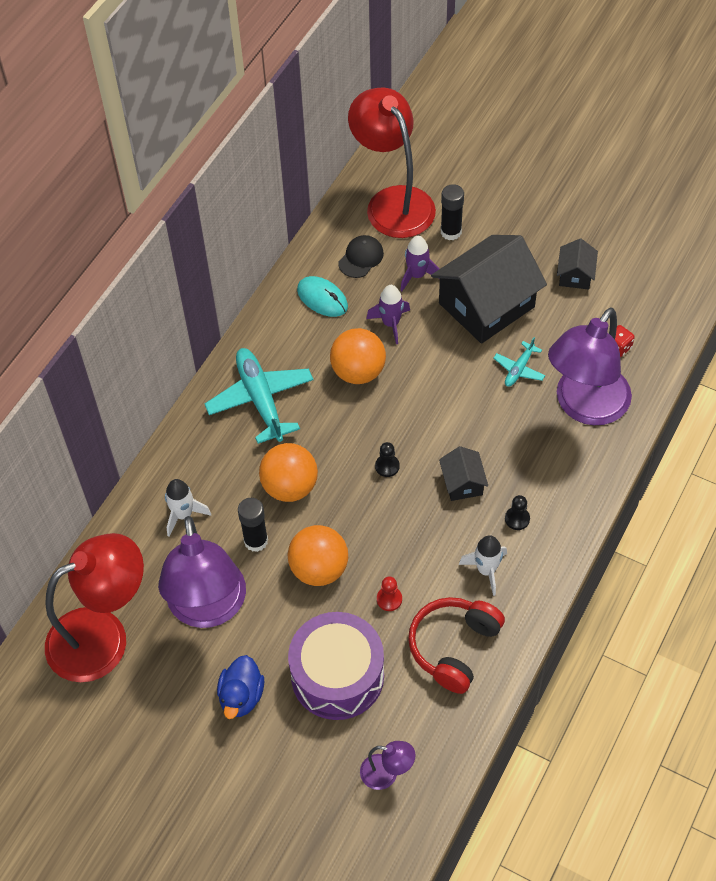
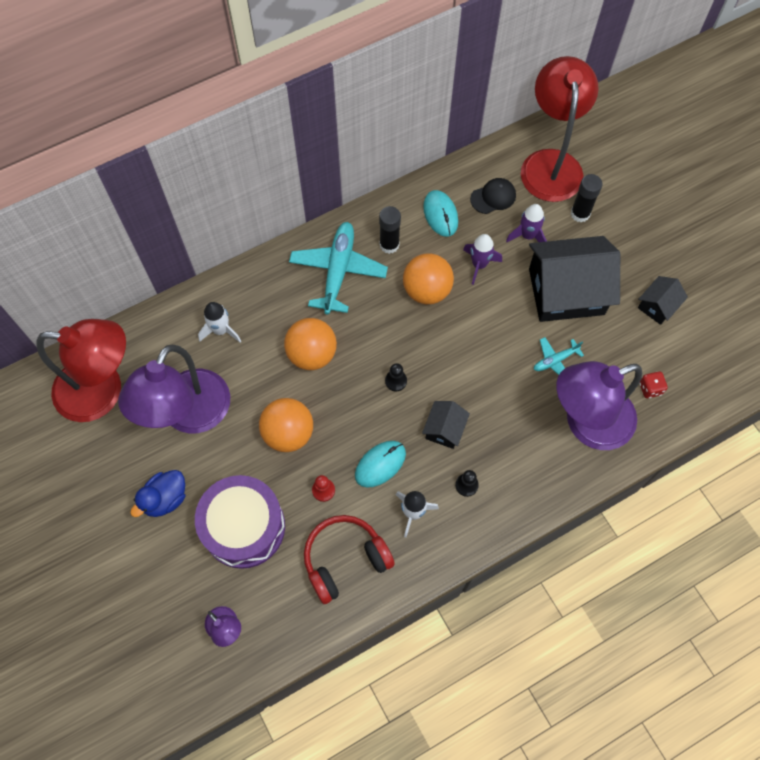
camera: 30 degrees right, 10 degrees up
black glue stick [238,498,268,552] -> black glue stick moved to [379,206,401,254]
none -> turquoise mouse [355,441,406,488]

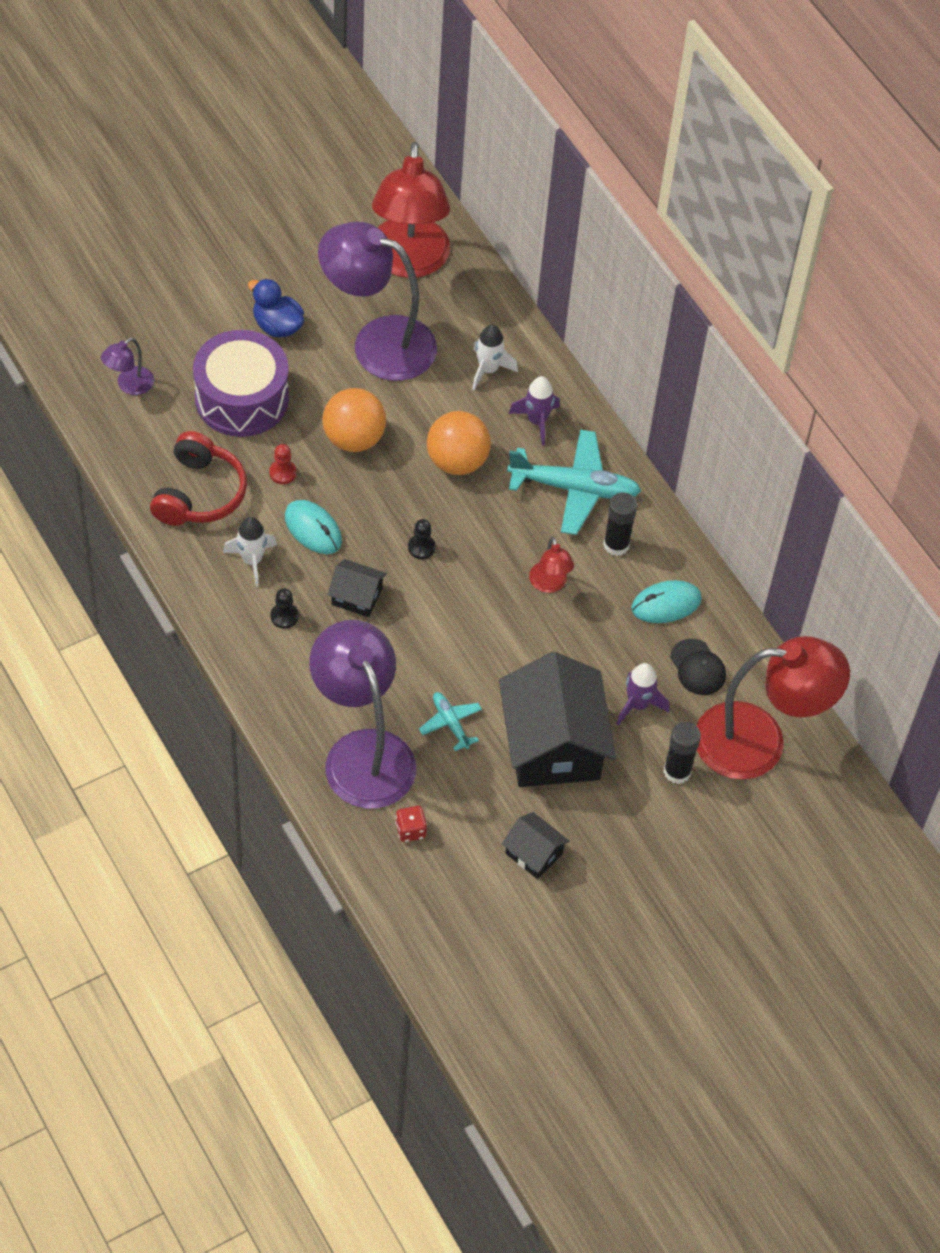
camera: 85 degrees right, 10 degrees down
red headphones [304,515,395,604] -> red headphones turned 45 degrees clockwise [150,431,247,526]
orange ball [403,253,454,304] -> red lamp [529,537,574,593]
purple rocket [463,234,502,285] -> purple rocket moved to [509,376,560,445]

